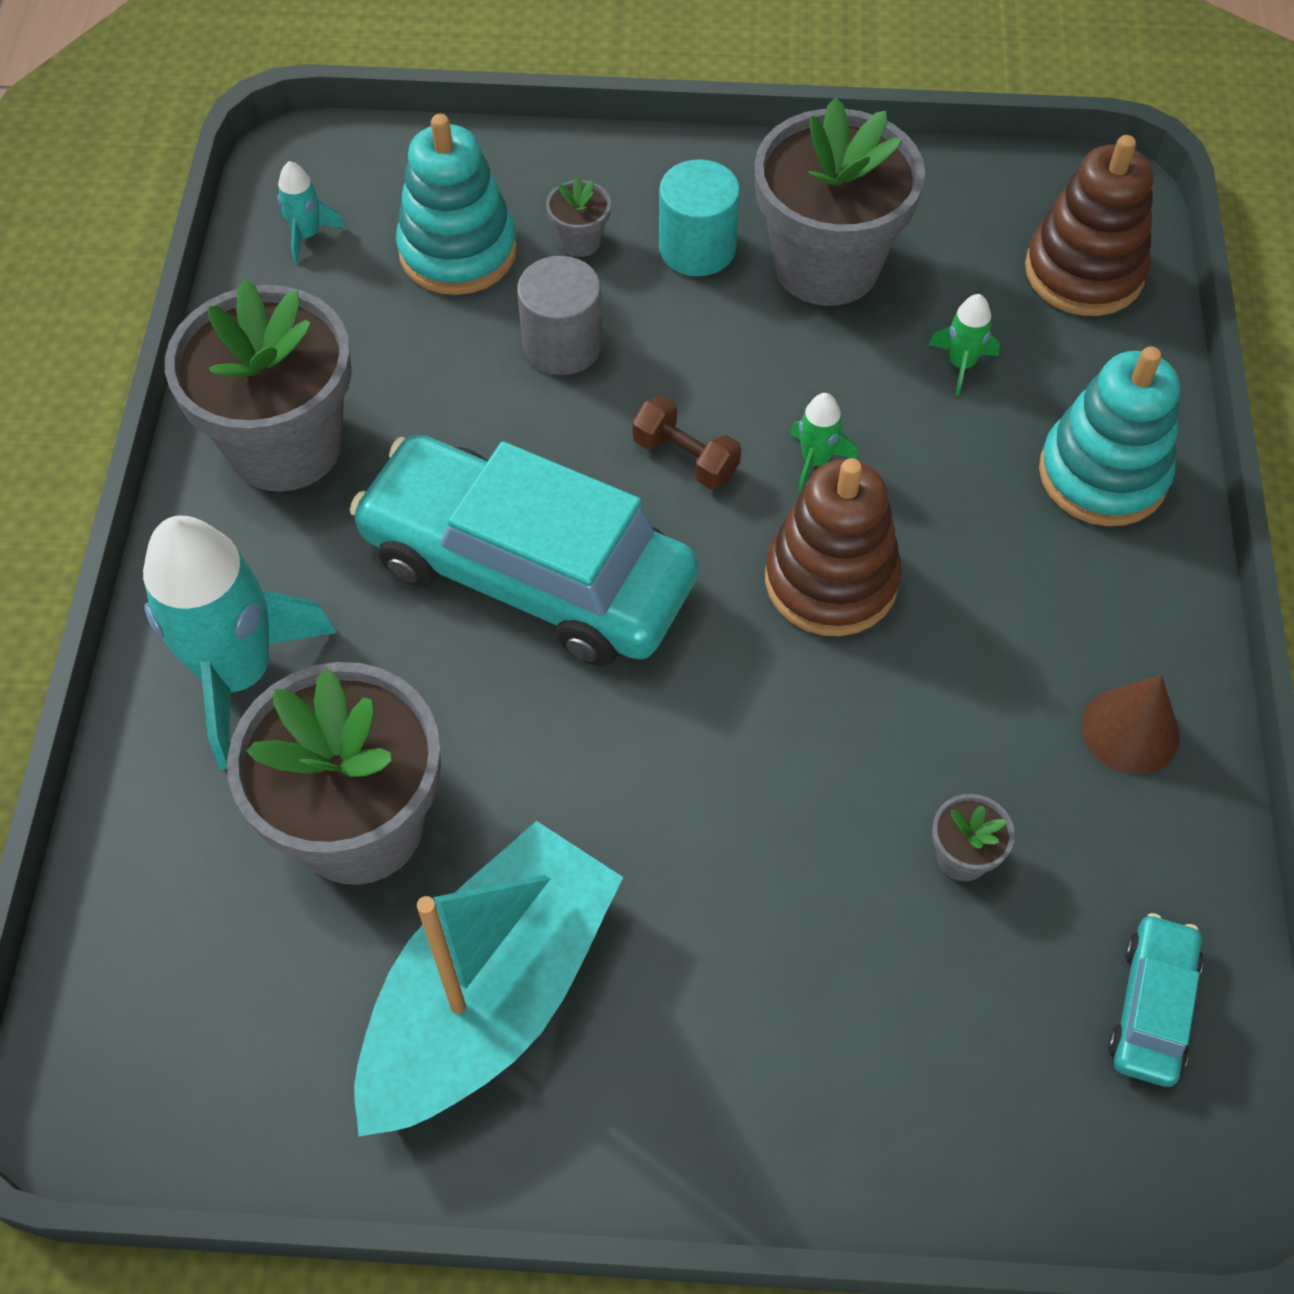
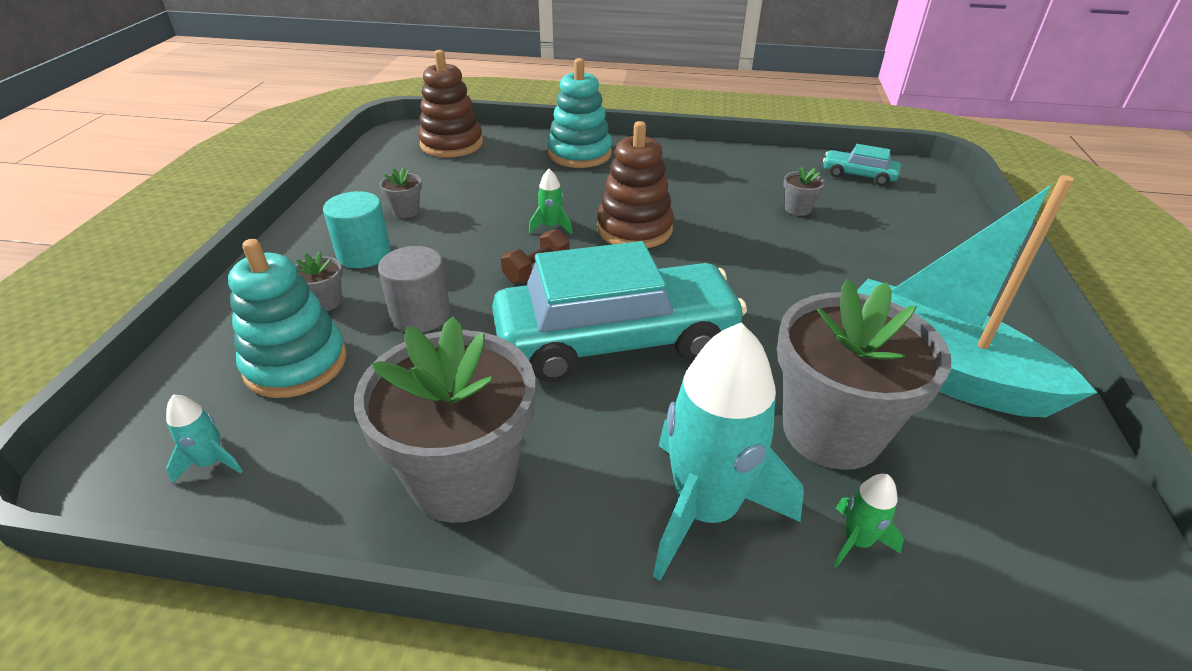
camera: 85 degrees left, 20 degrees down
turquoise car [350,434,698,666] -> turquoise car turned 135 degrees counterclockwise [492,241,747,382]
grey flower pot [754,97,925,306] -> grey flower pot [379,167,422,218], size x0.40
green rocket [929,294,1000,396] -> green rocket moved to [833,474,904,568]
brown cone [1082,675,1180,775] -> none

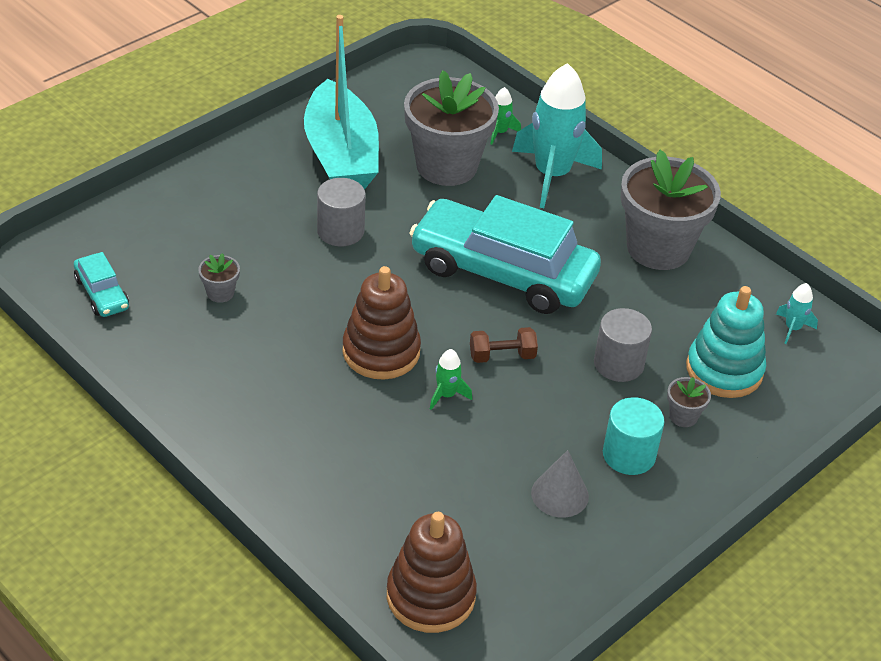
camera: 145 degrees left, 5 degrees up
grey flower pot [379,167,422,218] -> grey cone [531,450,589,518]
turquoise stacking toy [548,58,612,168] -> none
none -> grey cylinder [317,178,366,246]

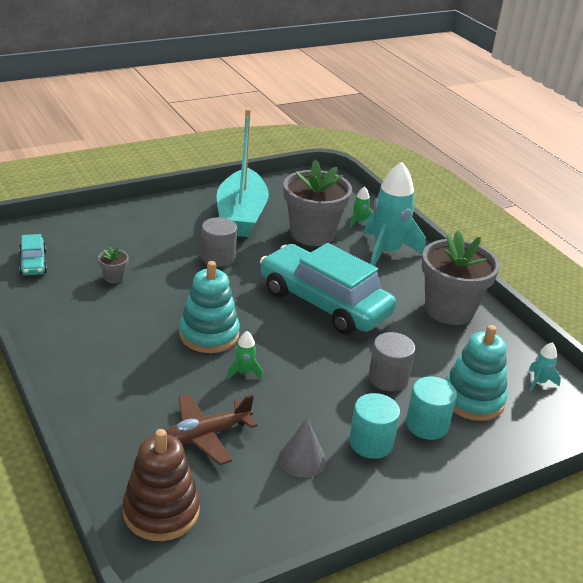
camera: 15 degrees right, 10 degrees down
brown stacking toy [342,266,421,380] -> turquoise stacking toy [179,261,240,353]
brown dumbbell [470,327,538,363] -> none
grey flower pot [667,377,711,427] -> turquoise cylinder [406,376,457,440]
none -> brown plane [165,394,257,465]

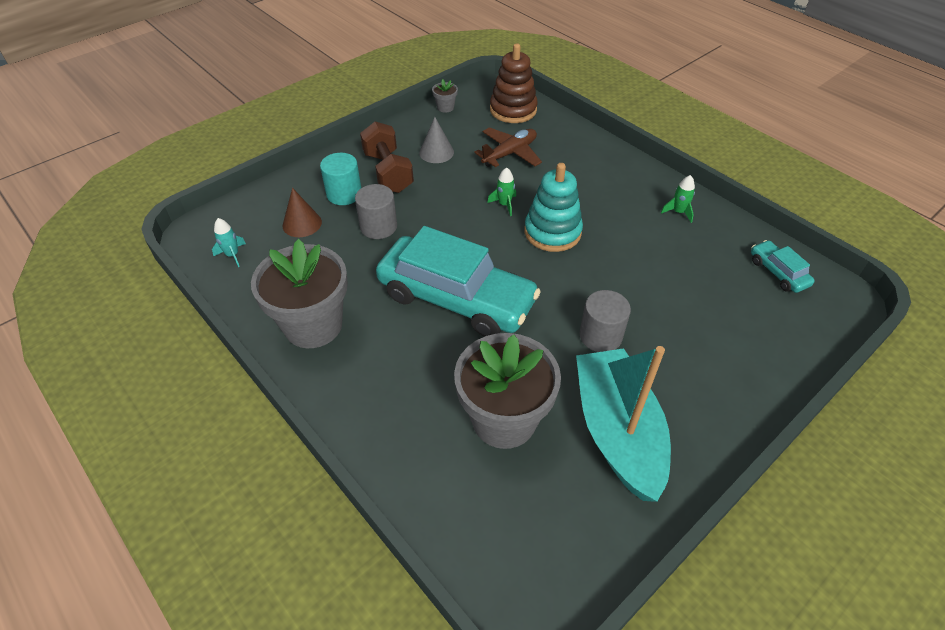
camera: 170 degrees right, 15 degrees up
grey flower pot [98,246,129,283] -> grey flower pot moved to [432,79,458,113]
turquoise cylinder [349,393,400,459] -> brown dumbbell [360,122,414,193]
green rocket [350,186,373,228] -> green rocket moved to [661,175,695,223]
turquoise rocket [363,162,426,266] -> none
turquoise stacking toy [445,325,508,421] -> brown cone [283,188,322,237]

